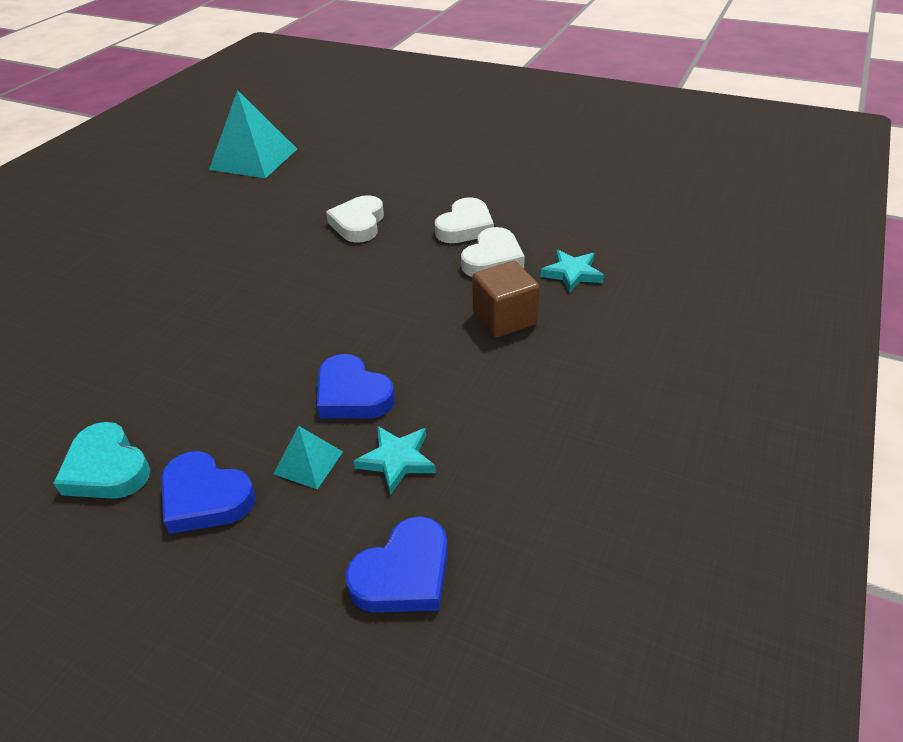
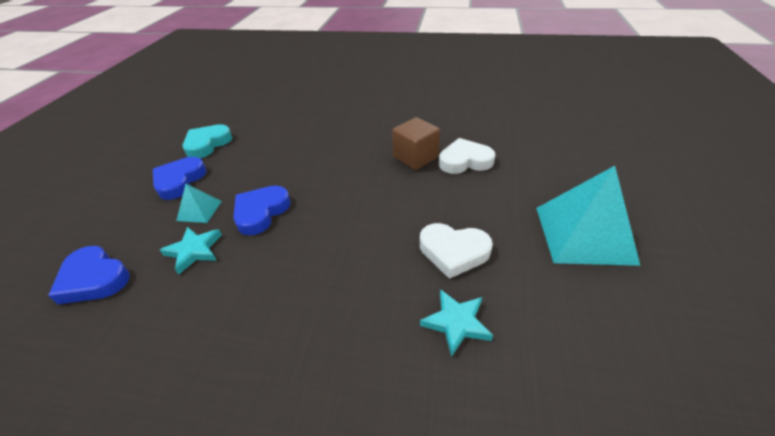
camera: 75 degrees right, 0 degrees up
turquoise pyramid [209,90,297,178] -> turquoise pyramid moved to [536,166,640,266]
white heart [435,197,494,243] -> none
brown cube [472,261,540,338] -> brown cube moved to [392,117,440,170]

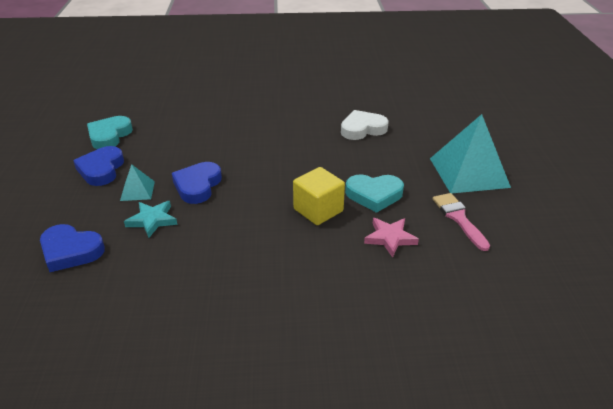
camera: 15 degrees left, 5 degrees down
brown cube [392,117,440,170] -> none
white heart [420,223,493,279] -> turquoise heart [345,174,404,213]
turquoise star [420,289,493,357] -> pink star [364,218,419,258]
none -> yellow cube [293,167,345,225]
none -> pink brush [433,193,490,251]

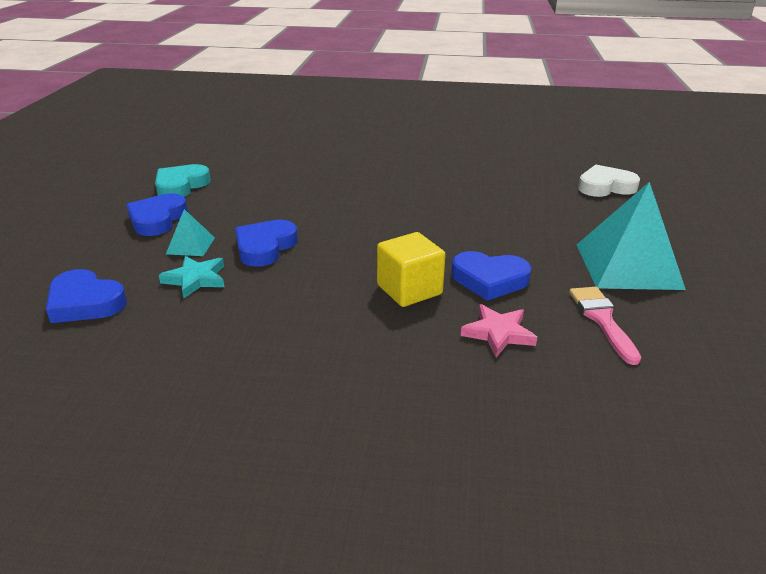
camera: 10 degrees right, 5 degrees down
white heart [341,110,389,140] -> white heart moved to [578,165,640,197]
turquoise heart [345,174,404,213] -> blue heart [451,251,532,301]

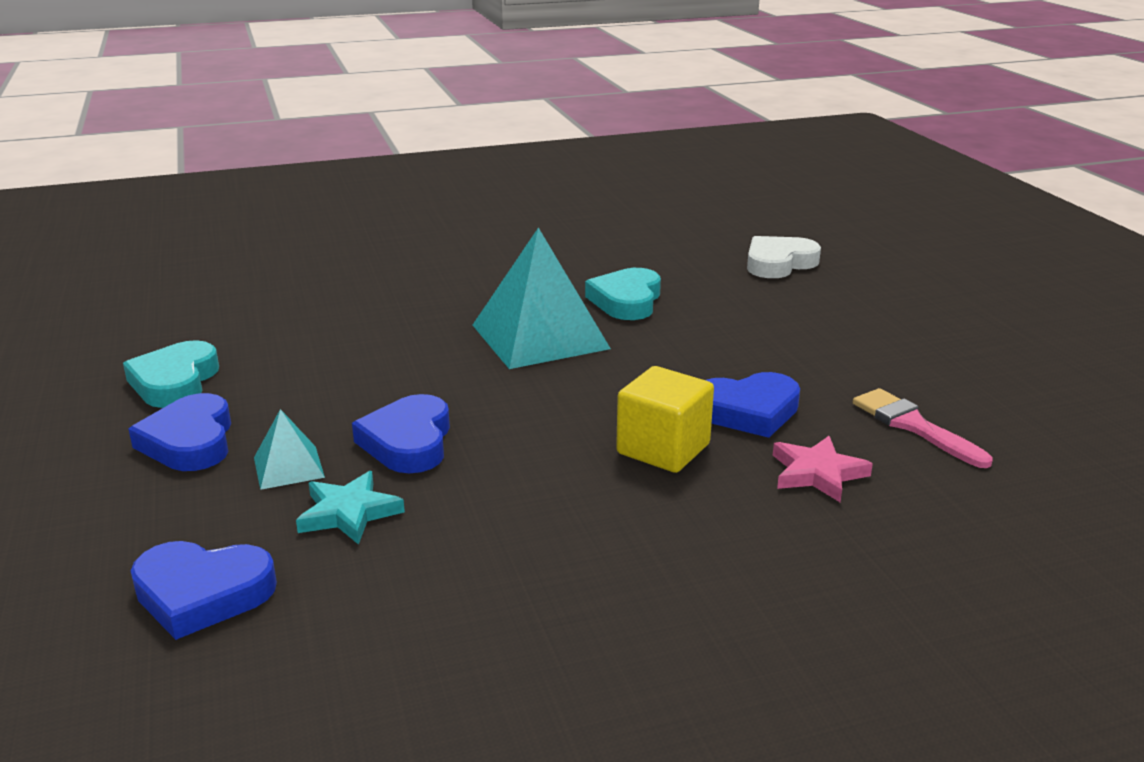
camera: 25 degrees left, 5 degrees down
turquoise pyramid [577,182,686,290] -> turquoise pyramid moved to [473,227,611,369]
none -> turquoise heart [585,268,661,320]

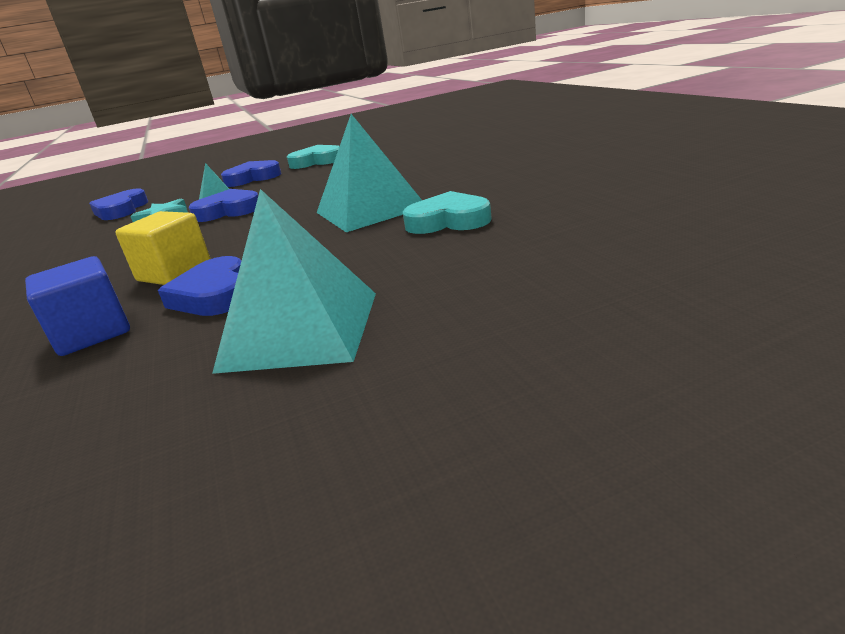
camera: 90 degrees right, 0 degrees up
white heart [747,236,821,278] -> none
pink star [773,436,873,502] -> blue cube [25,256,130,356]
pink brush [853,388,993,468] -> none
none -> turquoise pyramid [212,189,376,374]

